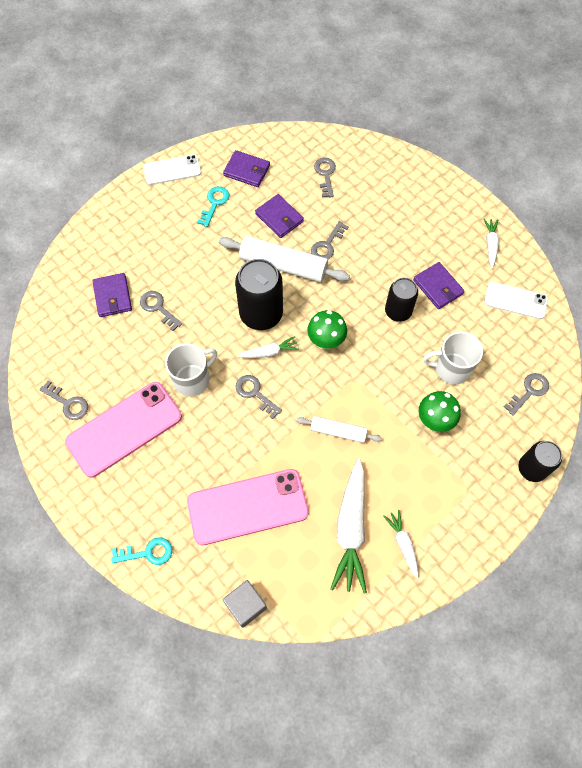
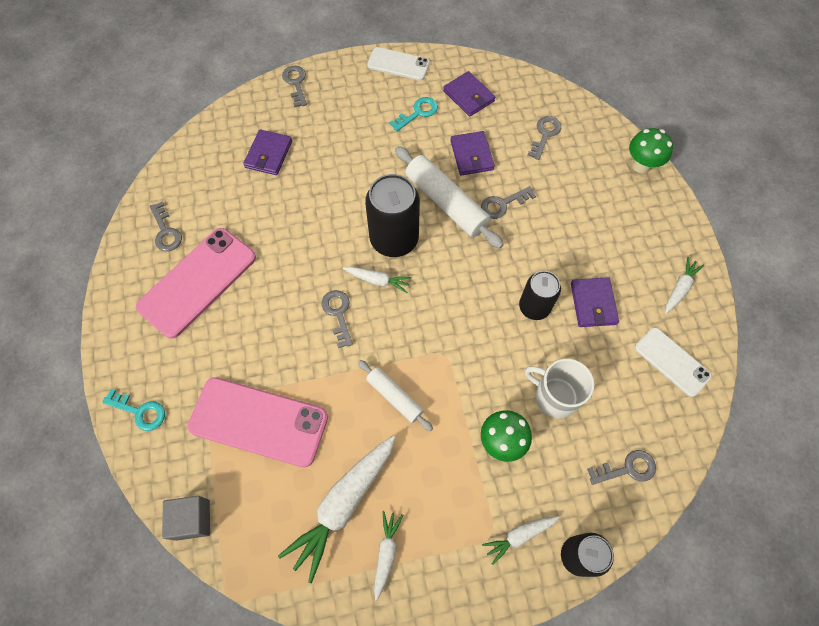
camera: 30 degrees right, 0 degrees up
pink phone [65,382,182,478] -> pink phone turned 45 degrees counterclockwise [136,228,256,339]
grey key [140,291,182,331] -> grey key moved to [282,65,307,107]
white mug [165,343,217,396] -> none
green mushroom [307,310,347,349] -> green mushroom moved to [629,128,673,173]
none -> white carrot [482,516,559,565]

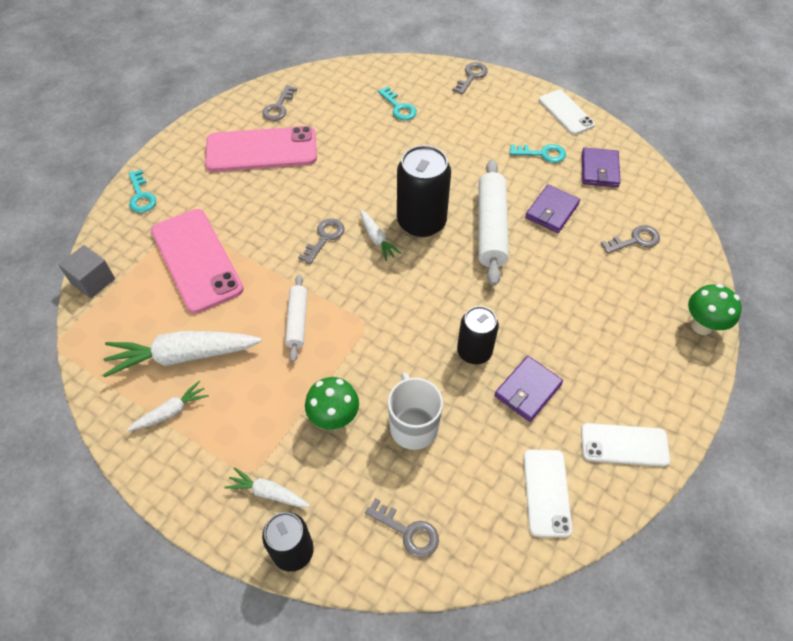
camera: 45 degrees right, 10 degrees down
purple wallet [243,129,292,175] -> turquoise key [378,87,417,120]
grey key [481,186,536,219] -> none
white carrot [665,257,704,314] -> white phone [581,423,670,467]

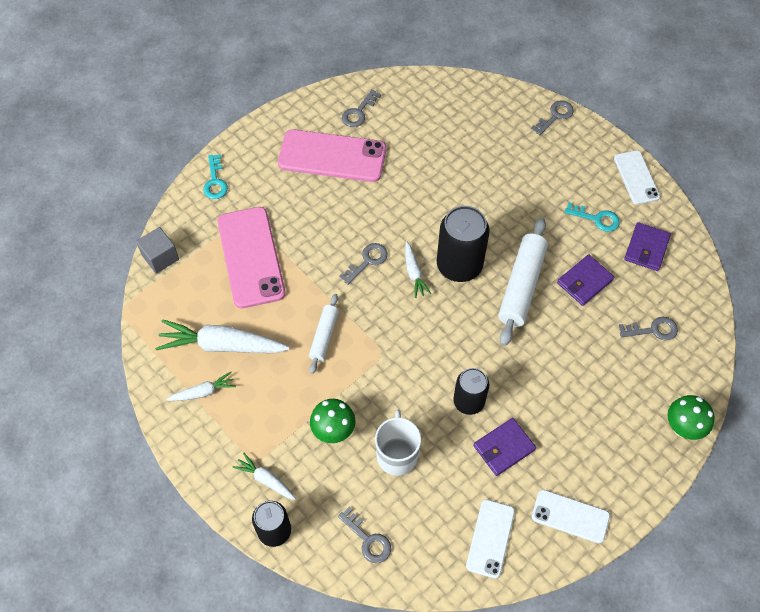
camera: 15 degrees right, 5 degrees up
turquoise key [378,87,417,120] -> none

